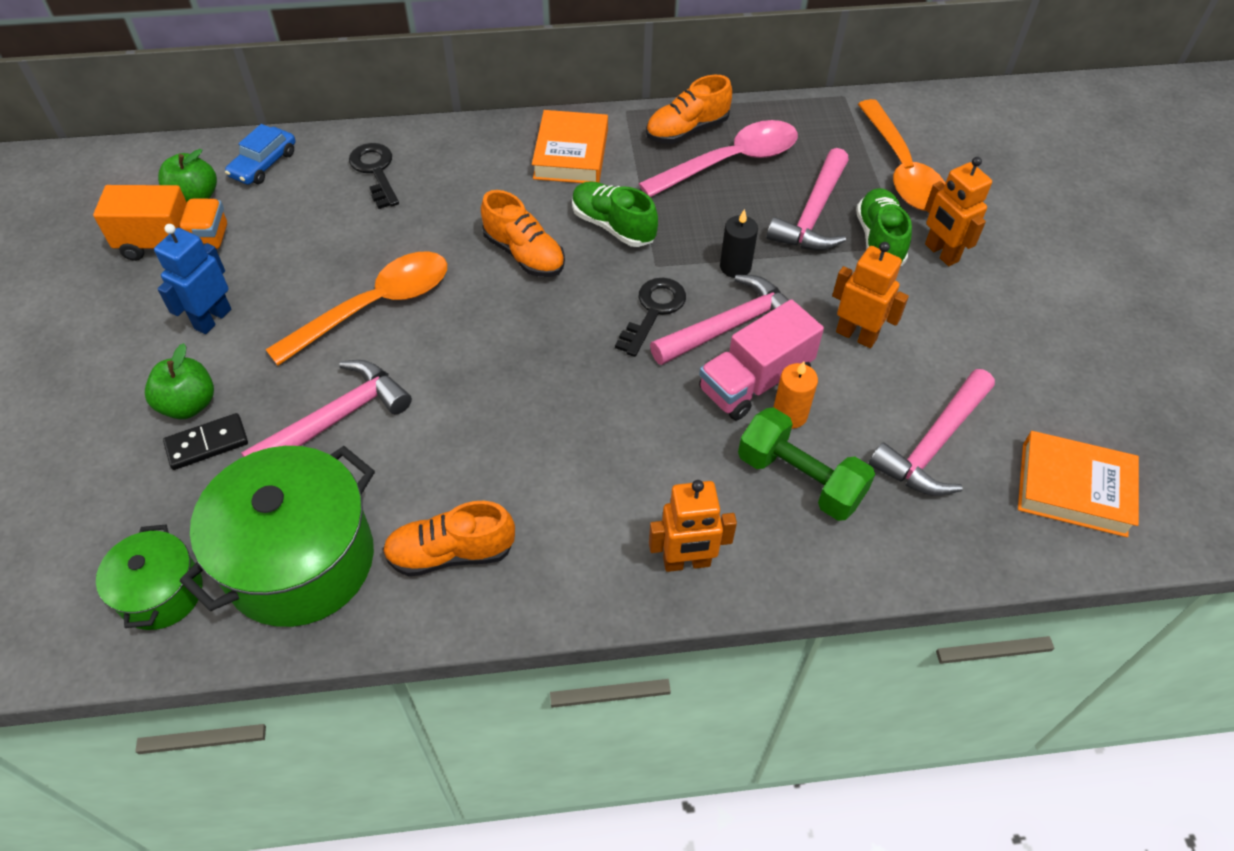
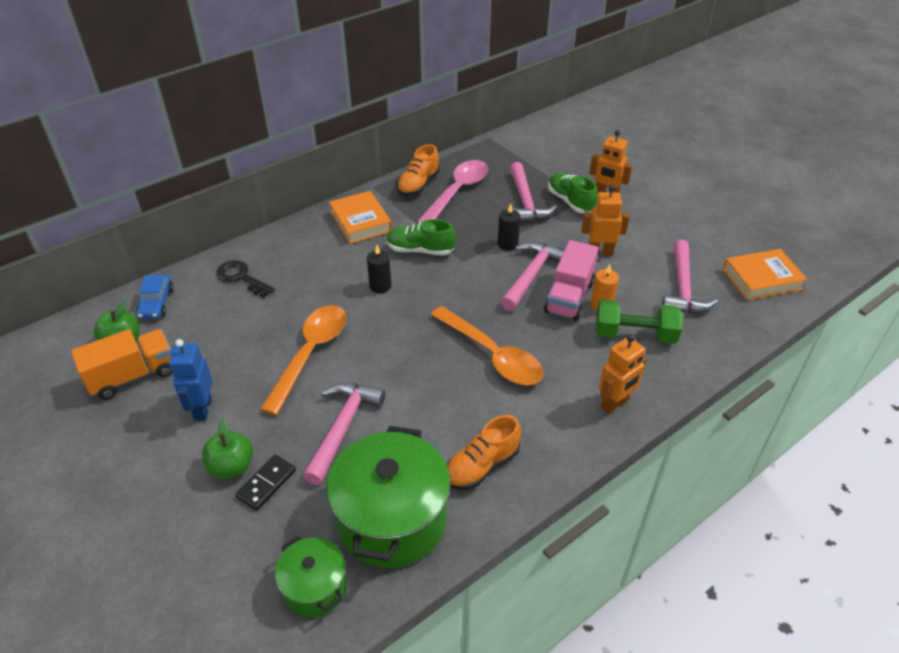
camera: 30 degrees left, 10 degrees down
orange shoe [481,190,565,277] -> black candle [367,245,391,293]
black key [615,278,686,357] -> none
orange spoon [858,99,945,211] -> orange spoon moved to [430,306,544,385]

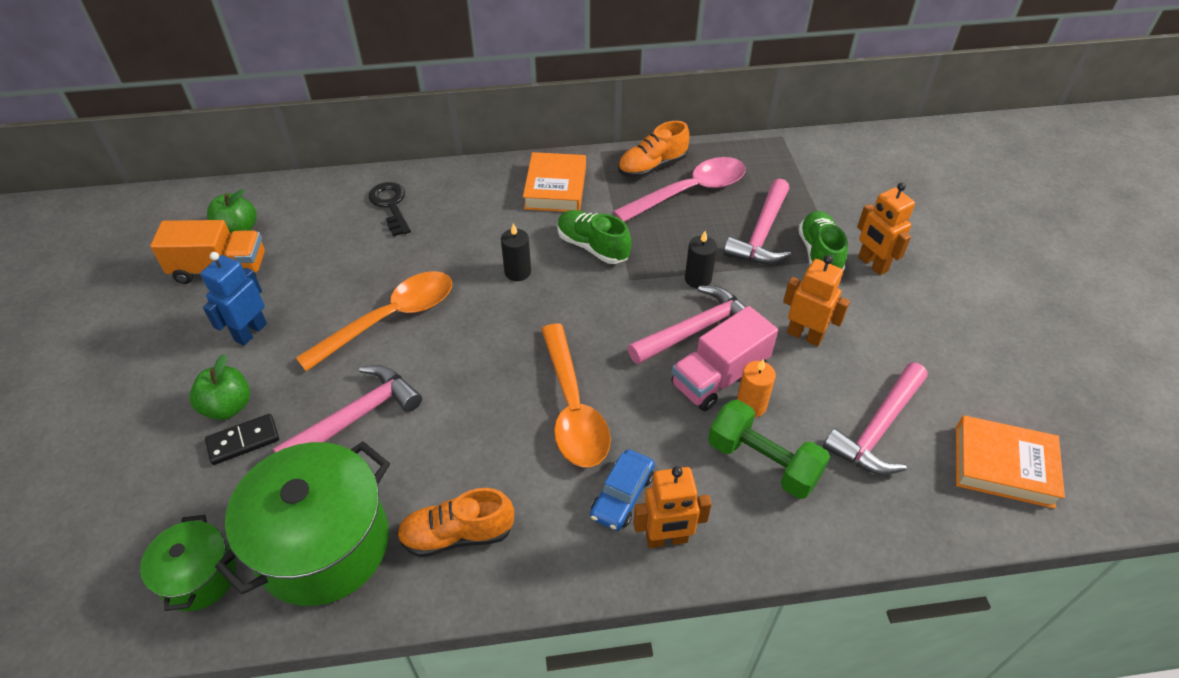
camera: 30 degrees right, 5 degrees up
blue car [136,275,174,319] -> blue car moved to [590,449,655,531]

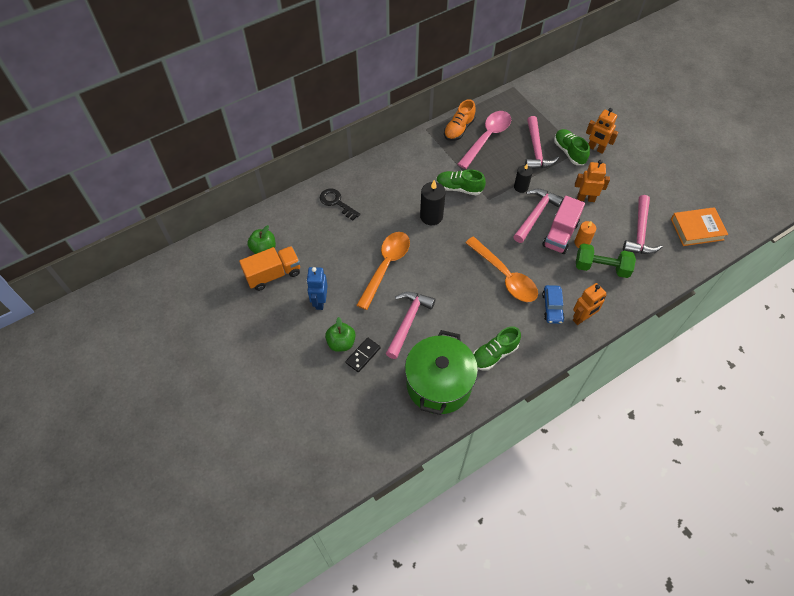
camera: 25 degrees left, 10 degrees up
green pot [140,515,236,611] -> none
orange shoe [397,488,514,557] -> green shoe [473,326,521,370]
black candle [501,223,531,281] -> black candle [420,180,446,225], size x1.54
orange book [523,152,586,212] -> none

